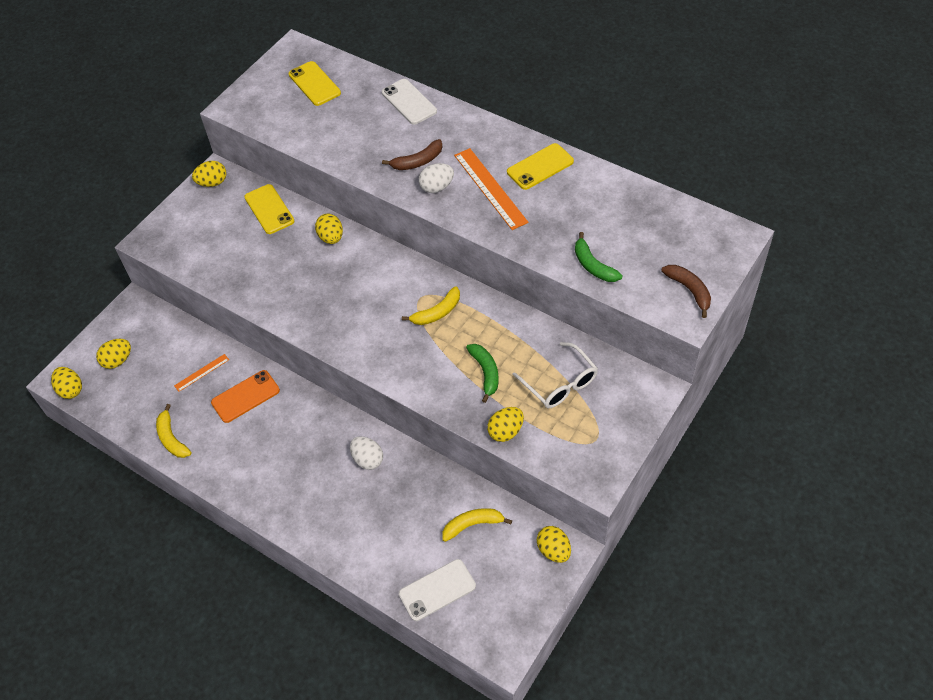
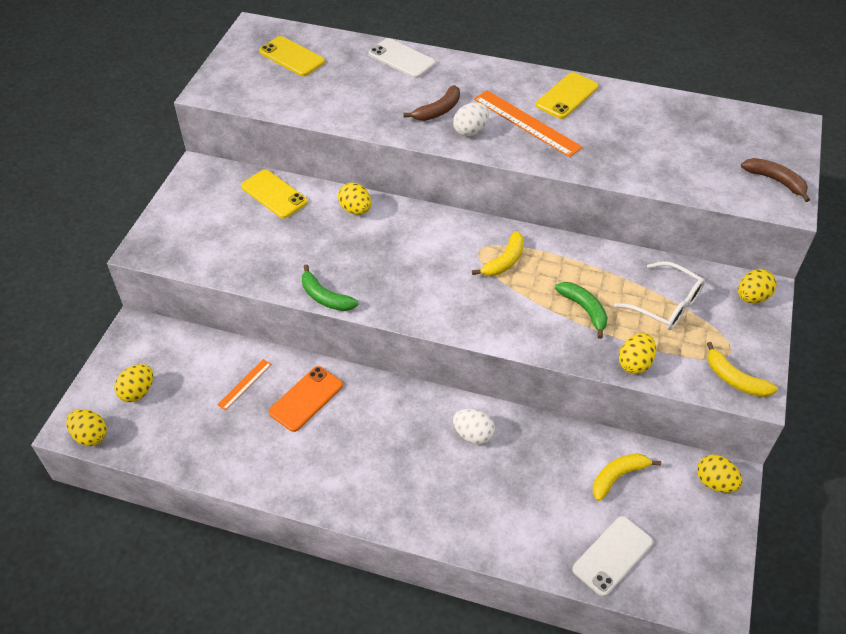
camera: 20 degrees left, 5 degrees down
yellow banana [156,404,191,458] -> yellow banana moved to [707,342,778,397]
yellow egg [192,161,227,187] -> yellow egg moved to [738,269,776,303]
green banana [575,232,622,282] -> green banana moved to [302,265,359,311]

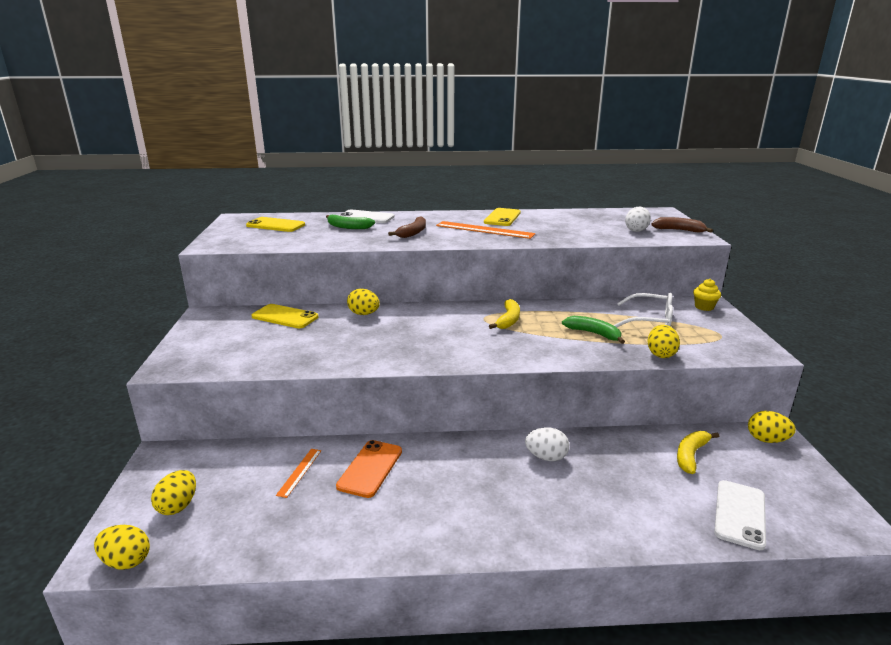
camera: 20 degrees left, 25 degrees down
green banana [302,265,359,311] -> green banana moved to [326,215,375,229]
white egg [453,103,489,136] -> white egg moved to [625,207,651,232]
yellow banana [707,342,778,397] -> none
yellow egg [738,269,776,303] -> yellow cupcake [693,279,721,311]

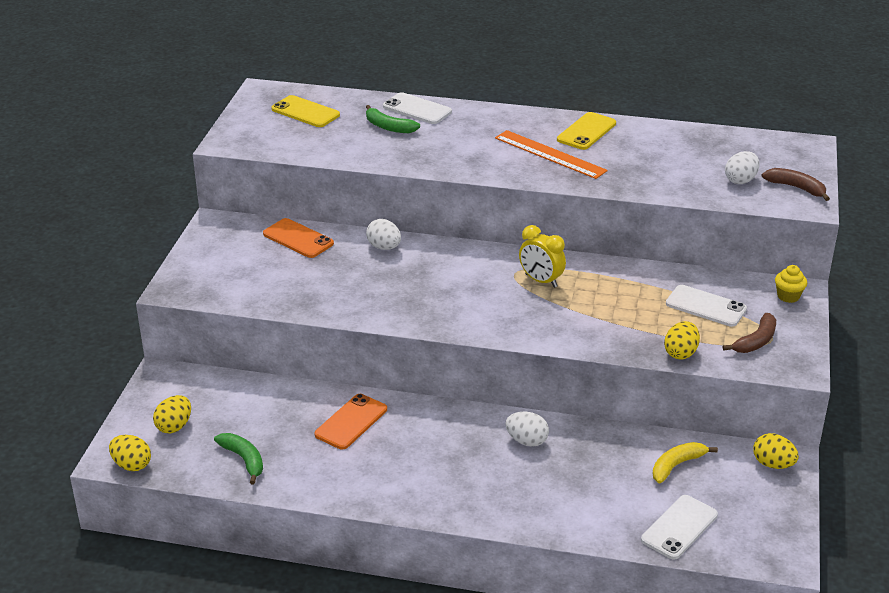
camera: 15 degrees right, 10 degrees up
yellow phone [252,304,318,328] -> orange phone [263,218,334,258]
orange ruler [276,449,321,498] -> none
yellow egg [347,288,380,315] -> white egg [366,219,401,250]
brown banana [388,216,426,238] -> brown banana moved to [723,313,776,353]
yellow banana [489,299,520,329] -> yellow clock [519,225,566,288]
green banana [562,316,625,344] -> green banana moved to [214,433,263,484]
white glasses [614,293,673,327] -> white phone [666,285,747,327]

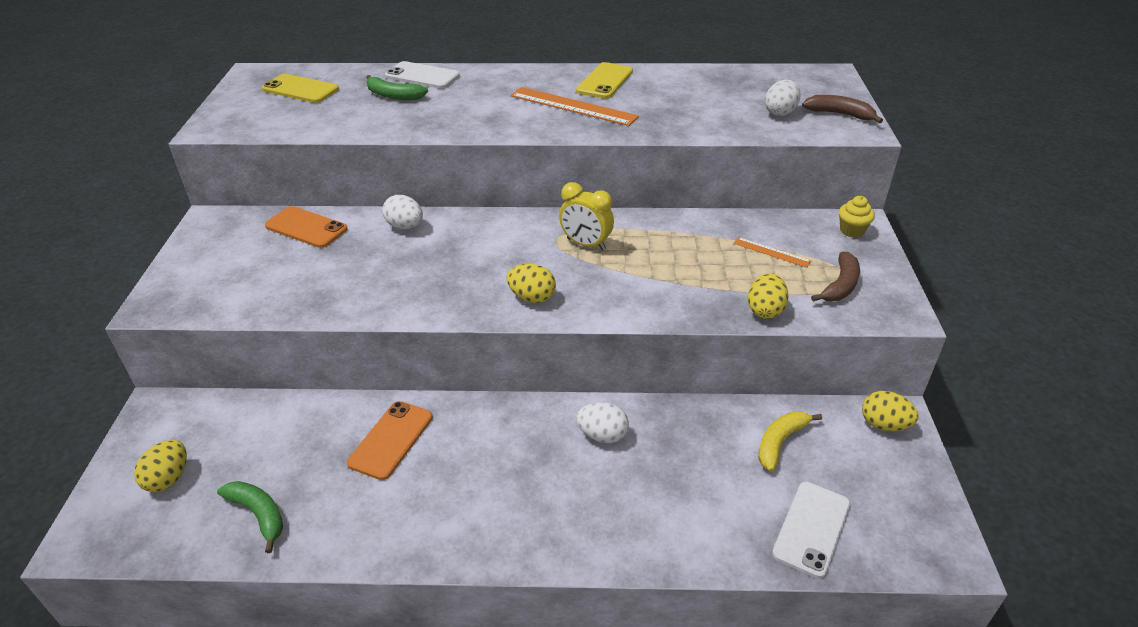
camera: 10 degrees left, 5 degrees up
yellow egg [109,435,151,471] -> yellow egg moved to [506,264,556,303]
white phone [666,285,747,327] -> orange ruler [734,237,811,268]

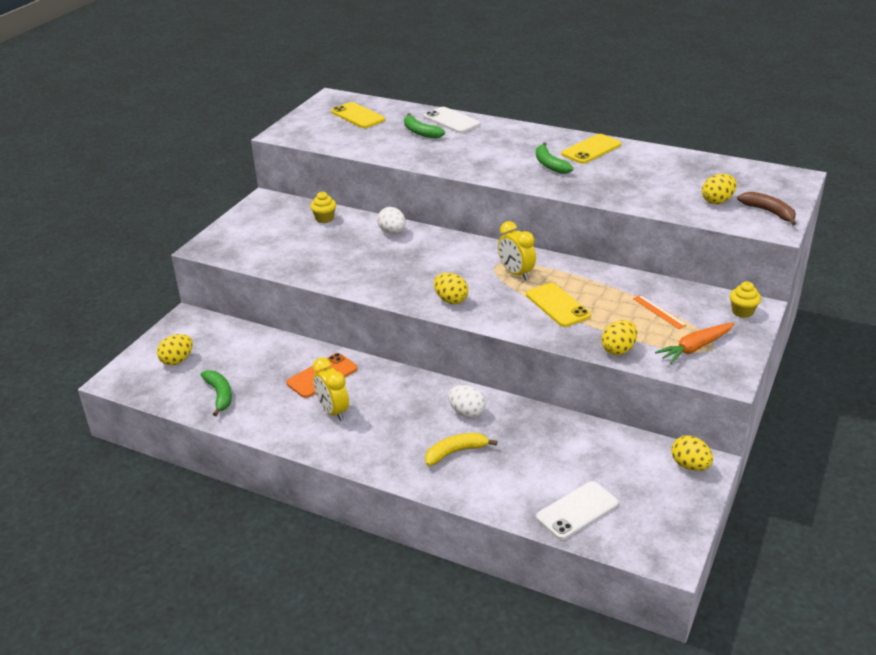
camera: 25 degrees right, 5 degrees down
orange phone [265,206,348,248] -> yellow cupcake [310,192,336,223]
orange ruler [511,87,639,126] -> green banana [536,142,574,174]
yellow banana [759,411,822,471] -> yellow banana moved to [425,433,498,466]
white egg [765,80,801,116] -> yellow egg [702,174,737,204]
brown banana [811,252,860,302] -> orange carrot [655,322,734,364]
none -> yellow clock [313,357,349,421]
none -> yellow phone [526,283,591,327]

